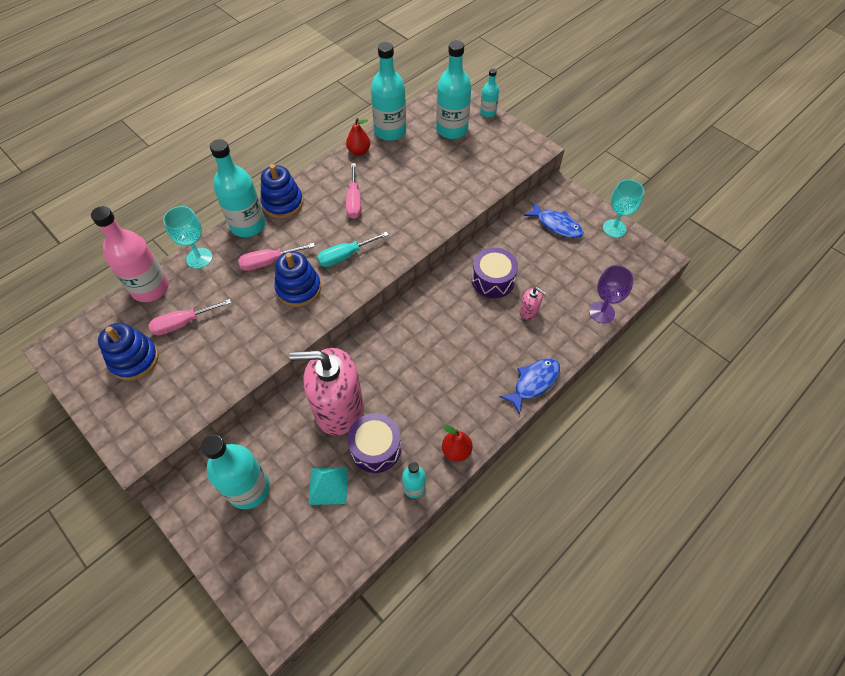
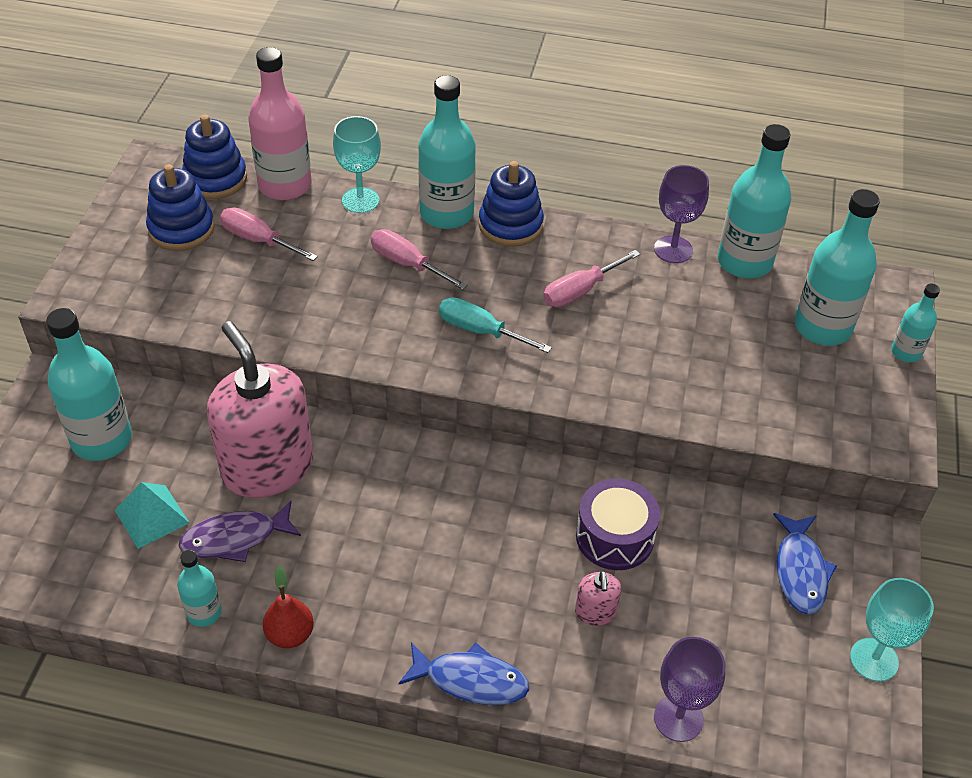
camera: 55 degrees right, 10 degrees down
blue stacking toy [274,251,321,307] -> blue stacking toy moved to [182,115,247,199]
red pear [346,118,370,155] -> purple goblet [654,165,709,263]
purple drum [347,413,401,473] -> purple fish [179,501,301,562]

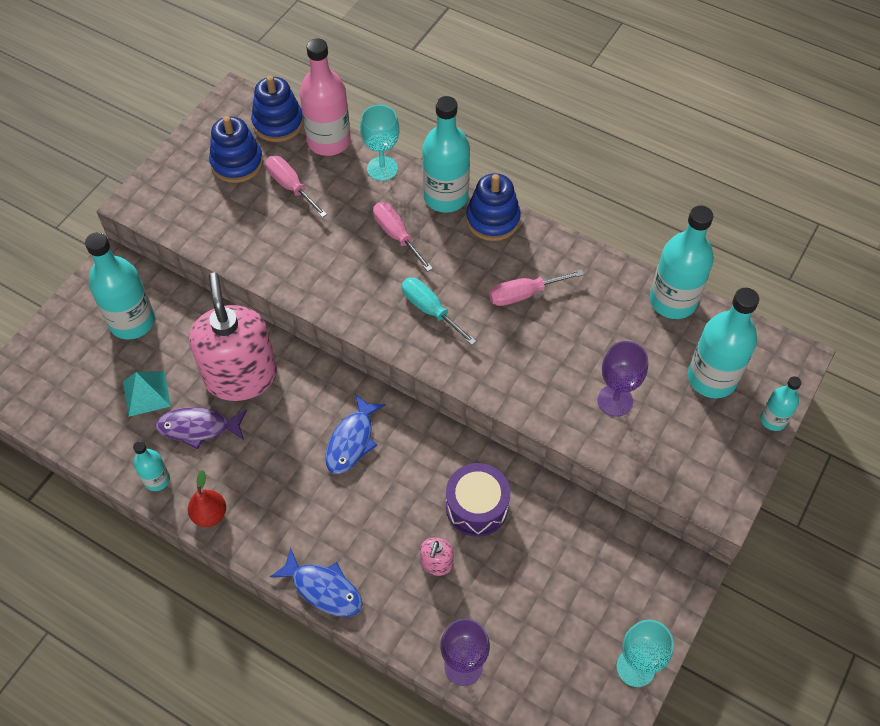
camera: 20 degrees right, 10 degrees up
purple goblet [654,165,709,263] -> purple goblet moved to [598,341,648,417]
blue fish [773,513,837,615] -> blue fish moved to [325,394,386,474]

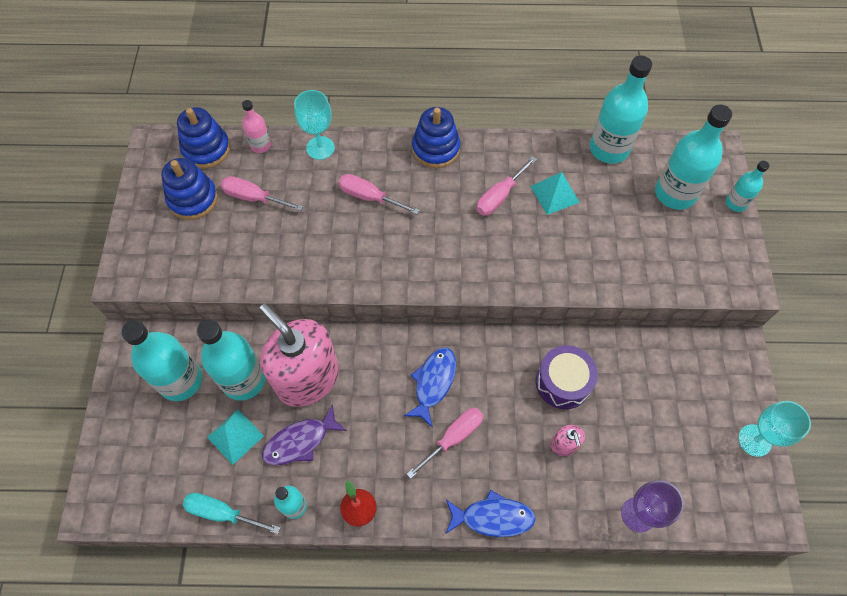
camera: 30 degrees left, 5 degrees up
pink bottle [300,39,351,156] -> pink bottle [242,100,271,153], size x0.53
blue fish [325,394,386,474] -> blue fish turned 150 degrees counterclockwise [404,347,456,428]
turquoise screwdriver [402,278,477,345] -> turquoise screwdriver moved to [183,493,280,534]
turquoise bottle [422,96,470,213] -> turquoise bottle moved to [197,319,265,401]
purple goblet [598,341,648,417] -> none
none -> pink screwdriver [407,408,483,479]
none -> turquoise pyramid [530,172,580,215]

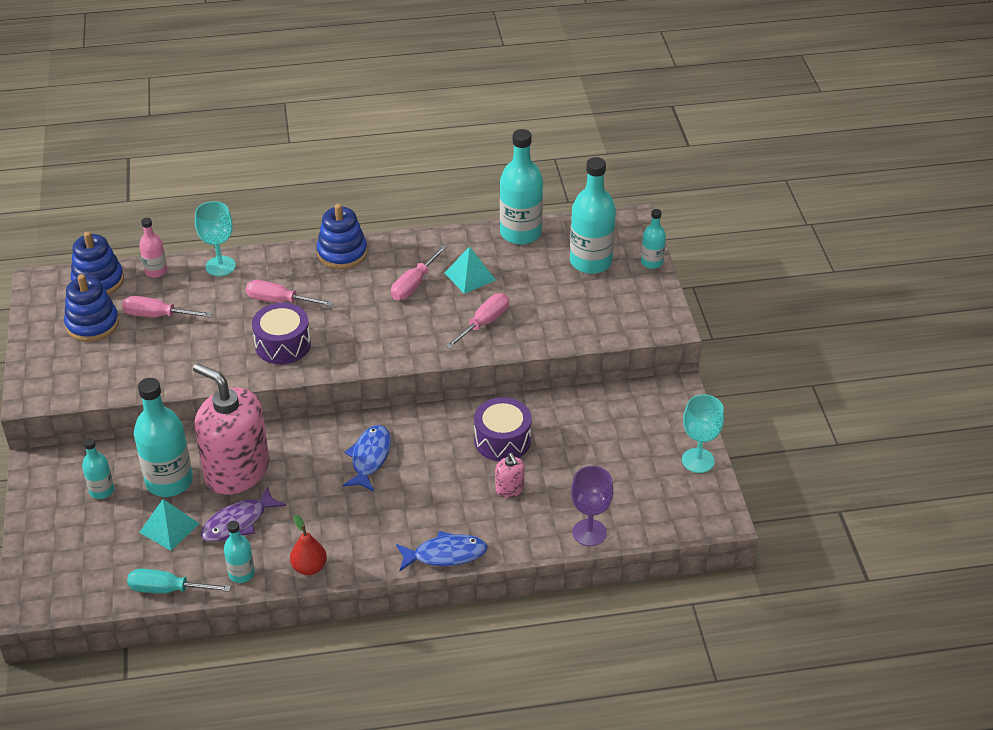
camera: 10 degrees left, 20 degrees down
turquoise bottle [121,320,202,401] -> turquoise bottle [82,438,114,499], size x0.53
pink screwdriver [407,408,483,479] -> pink screwdriver moved to [445,293,509,349]
none -> purple drum [252,303,311,364]

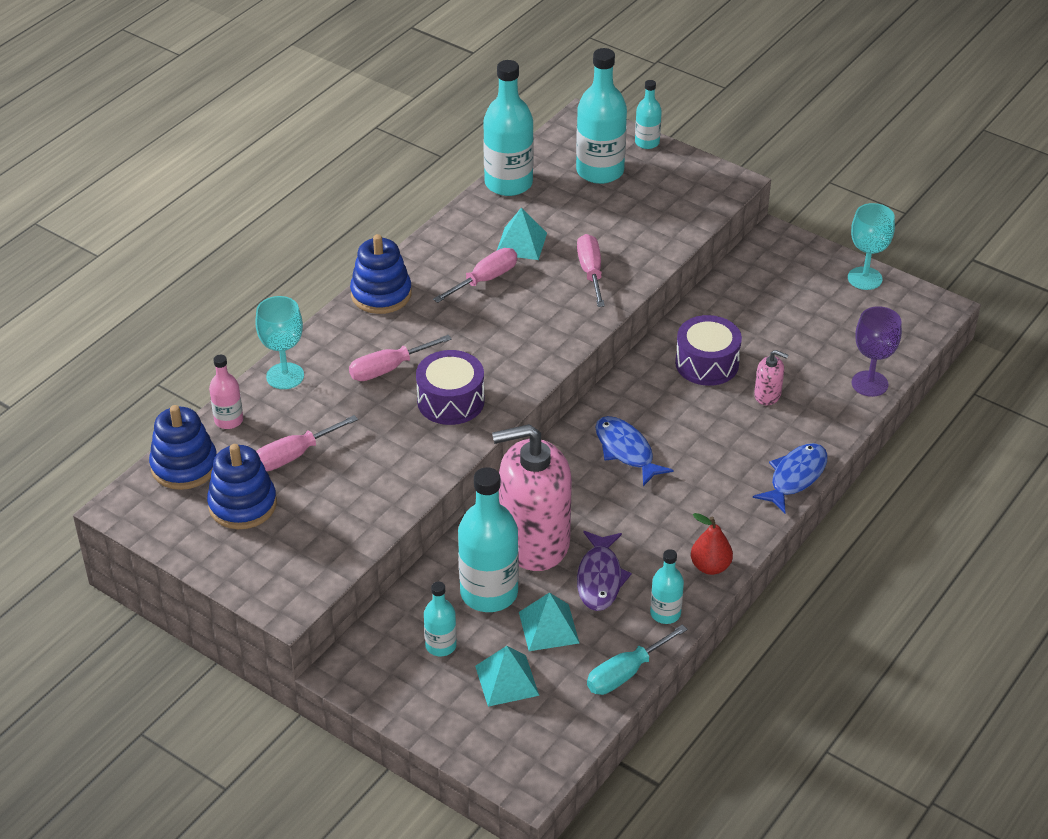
camera: 45 degrees left, 0 degrees up
pink screwdriver [391,245,447,300] -> pink screwdriver turned 120 degrees counterclockwise [433,248,517,303]
none -> turquoise pyramid [475,646,539,707]

